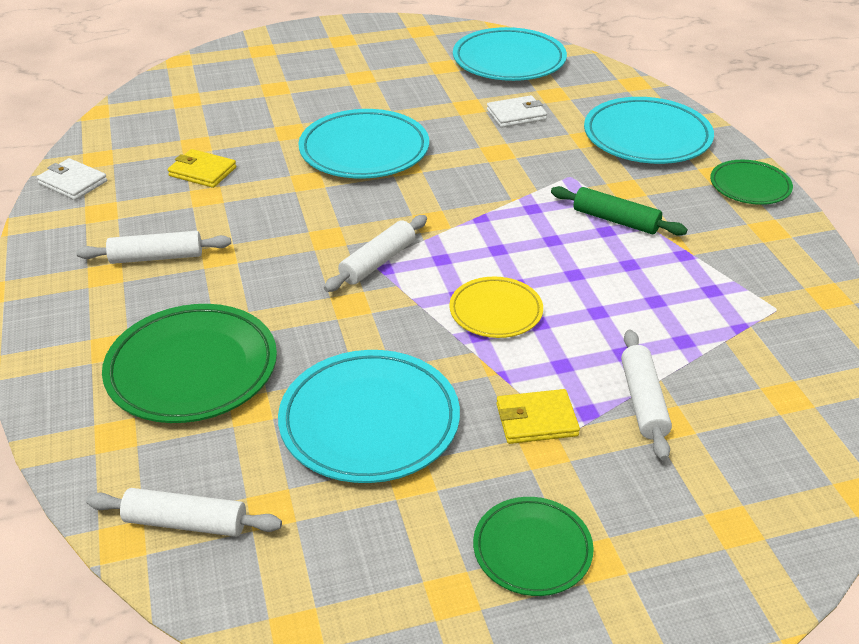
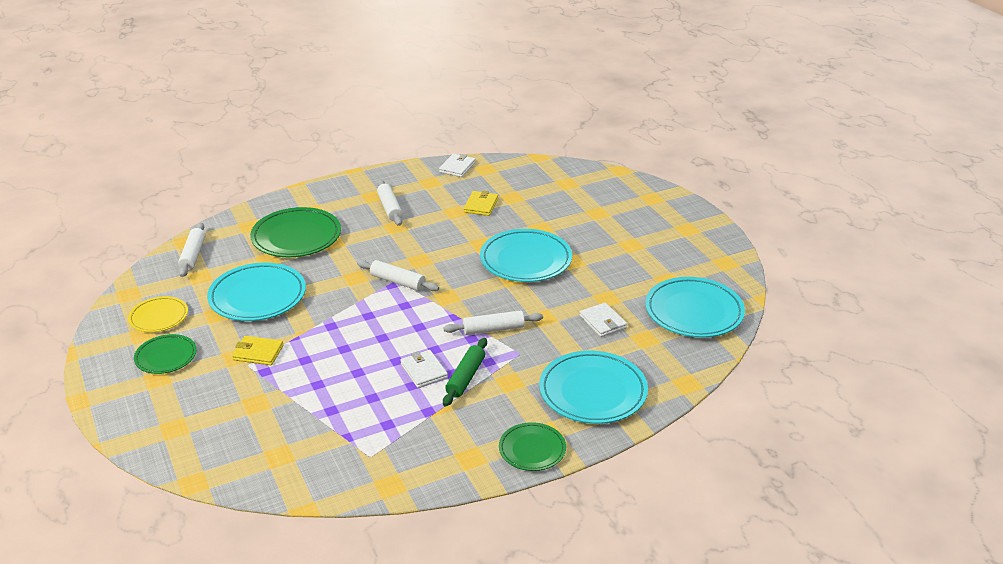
camera: 80 degrees right, 5 degrees down
yellow plate [449,277,543,338] -> yellow plate moved to [128,296,188,332]
yellow wallet [496,389,580,444] -> yellow wallet turned 60 degrees counterclockwise [232,336,283,365]
white rolling pin [621,330,672,461] -> white rolling pin moved to [444,311,543,335]
none -> white wallet [401,350,448,388]

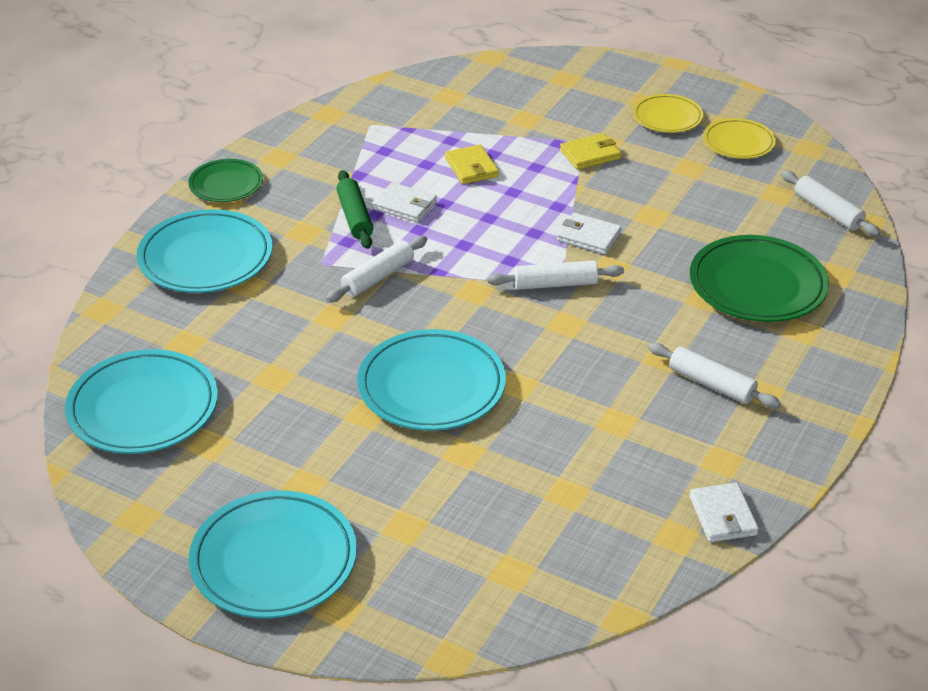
camera: 145 degrees right, 5 degrees up
green plate [134,334,197,374] -> yellow plate [633,94,703,133]
turquoise plate [207,263,306,321] -> turquoise plate moved to [189,490,357,618]
yellow wallet [464,191,498,216] -> yellow wallet moved to [445,144,499,184]
white wallet [580,303,627,337] -> white wallet moved to [557,213,622,254]

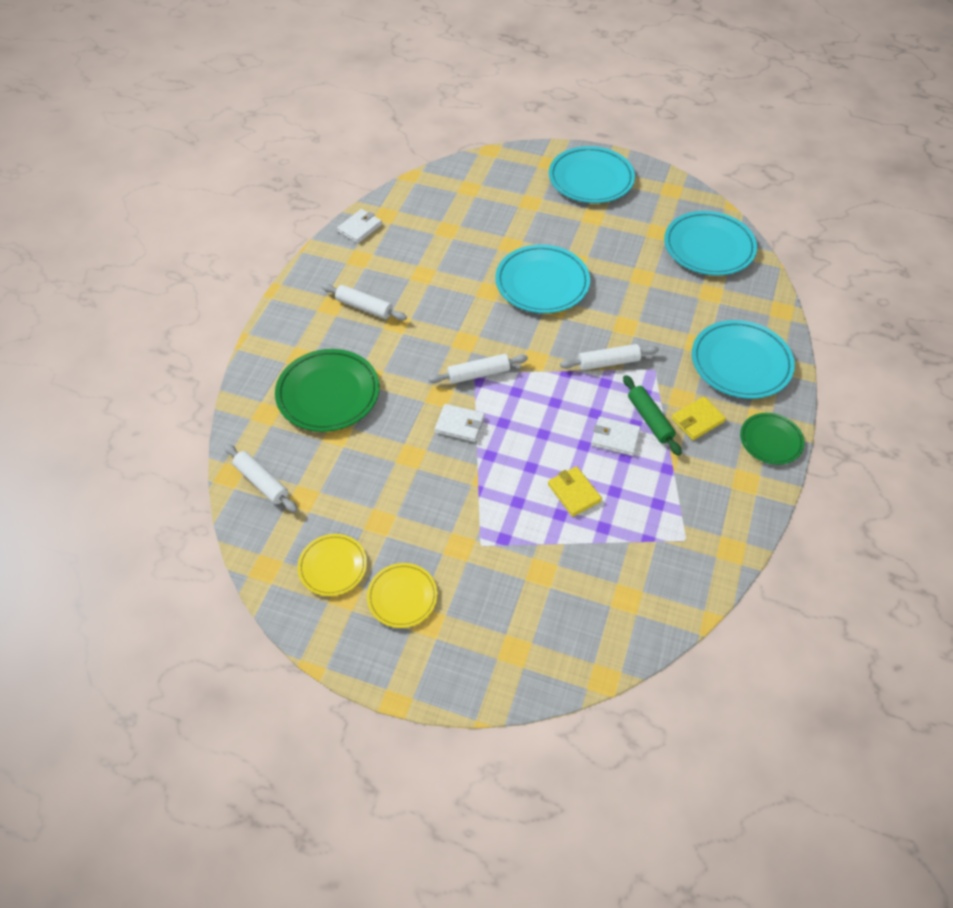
camera: 170 degrees right, 15 degrees up
white rolling pin [326,236,427,303] -> white rolling pin turned 45 degrees clockwise [560,344,659,370]
yellow wallet [560,133,621,170] -> yellow wallet moved to [672,397,726,440]
white wallet [689,483,759,542] -> white wallet turned 60 degrees clockwise [337,209,382,243]

